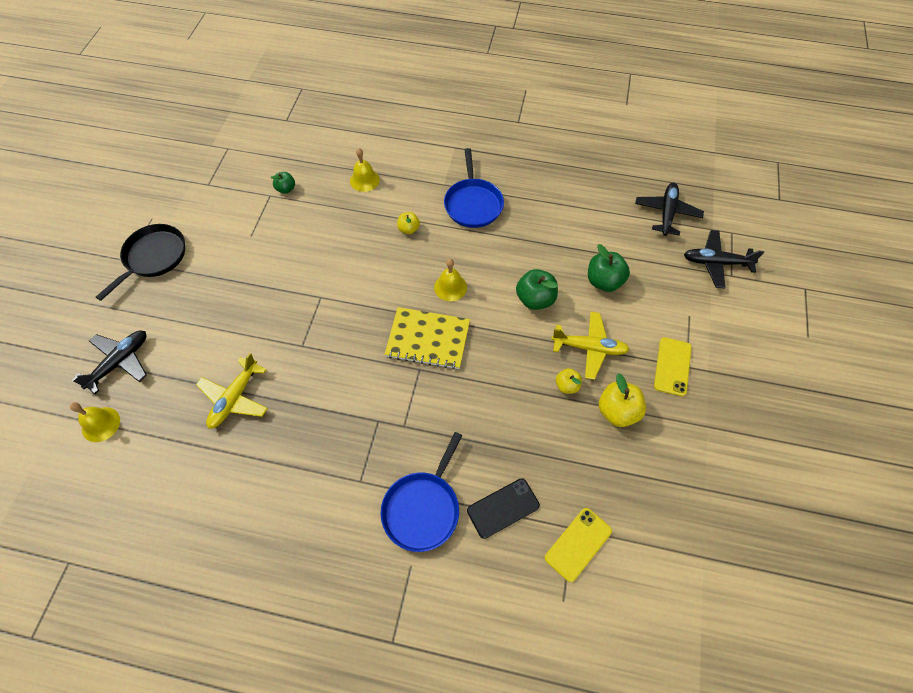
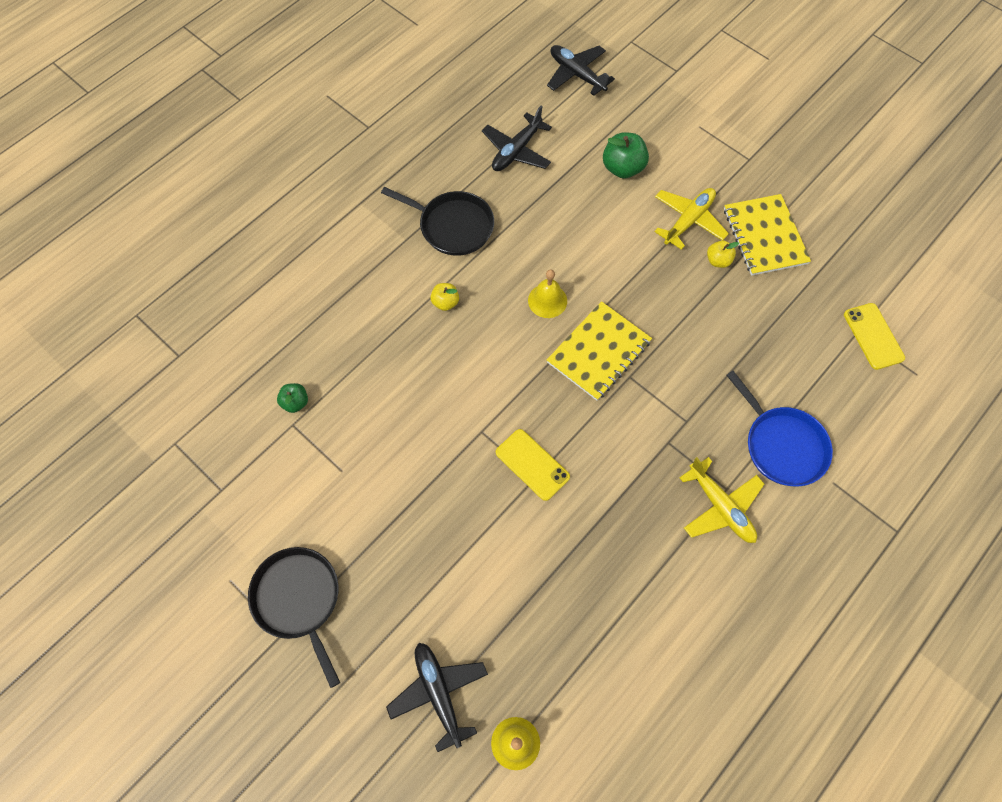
camera: 60 degrees left, 5 degrees up
yellow plane [196,353,268,429] -> yellow plane moved to [679,457,764,543]
yellow bell [350,148,380,192] -> none
blue pan [444,148,504,228] -> black pan [381,187,494,256]
black phone [467,478,540,539] -> none
green apple [516,269,558,310] -> none
yellow apple [599,373,646,427] -> yellow notebook [724,194,811,276]
yellow phone [654,337,692,397] -> yellow phone moved to [496,429,570,501]
black plane [684,230,764,289] -> black plane moved to [482,106,552,171]

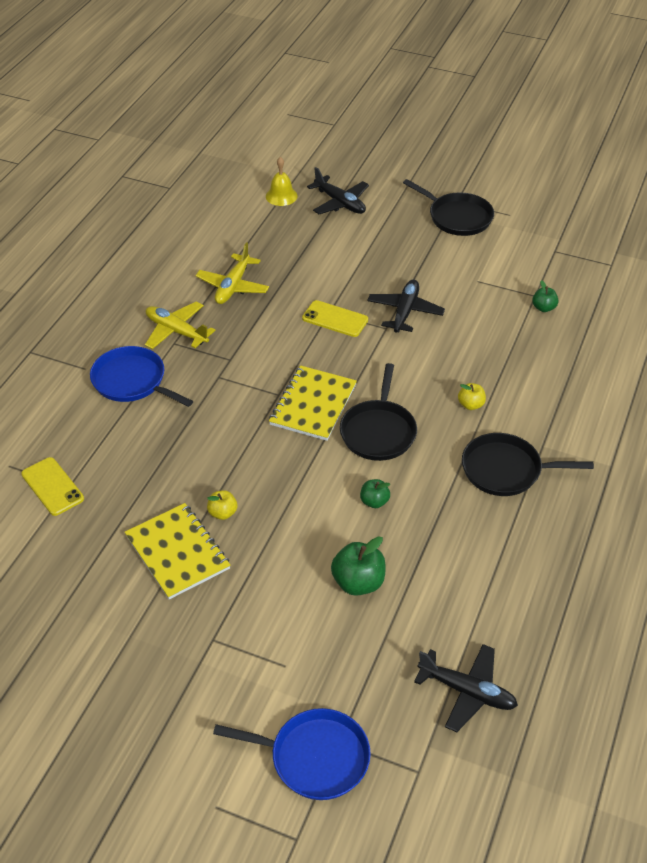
camera: 160 degrees right, 20 degrees down
black plane [482,106,552,171] -> black plane moved to [367,280,445,333]
yellow bell [528,269,567,318] -> black pan [340,363,417,461]
yellow plane [654,188,729,250] -> yellow plane moved to [196,242,269,304]
none -> blue pan [213,708,371,800]
none -> green apple [360,479,390,508]

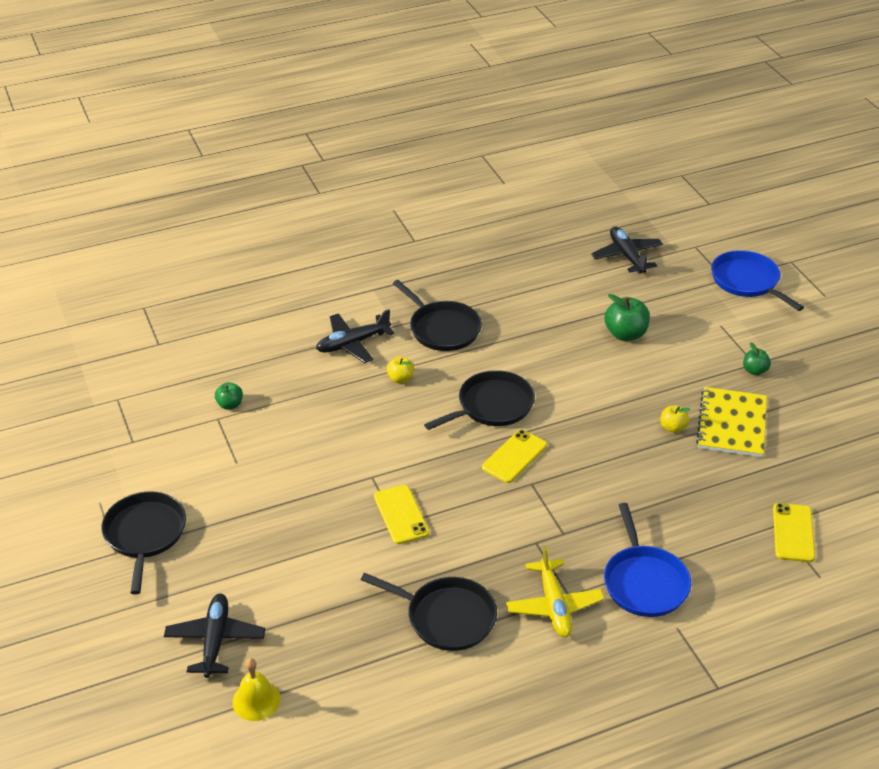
camera: 135 degrees left, 5 degrees down
yellow plane [196,242,269,304] -> black pan [361,573,497,651]
yellow notebook [269,365,357,441] -> yellow phone [482,430,547,483]
green apple [360,479,390,508] -> green apple moved to [743,342,771,375]
black plane [367,280,445,333] -> black plane moved to [316,309,394,363]

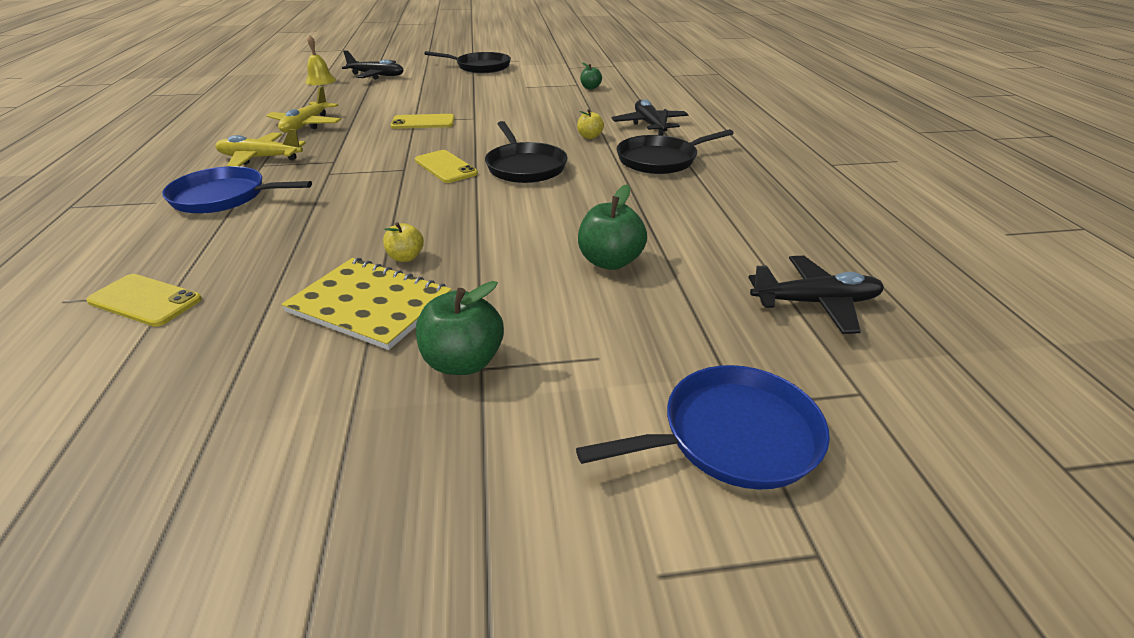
camera: 105 degrees right, 5 degrees down
black pan [361,573,497,651] -> yellow plane [266,86,341,133]
green apple [743,342,771,375] -> green apple [416,281,504,375], size x1.71

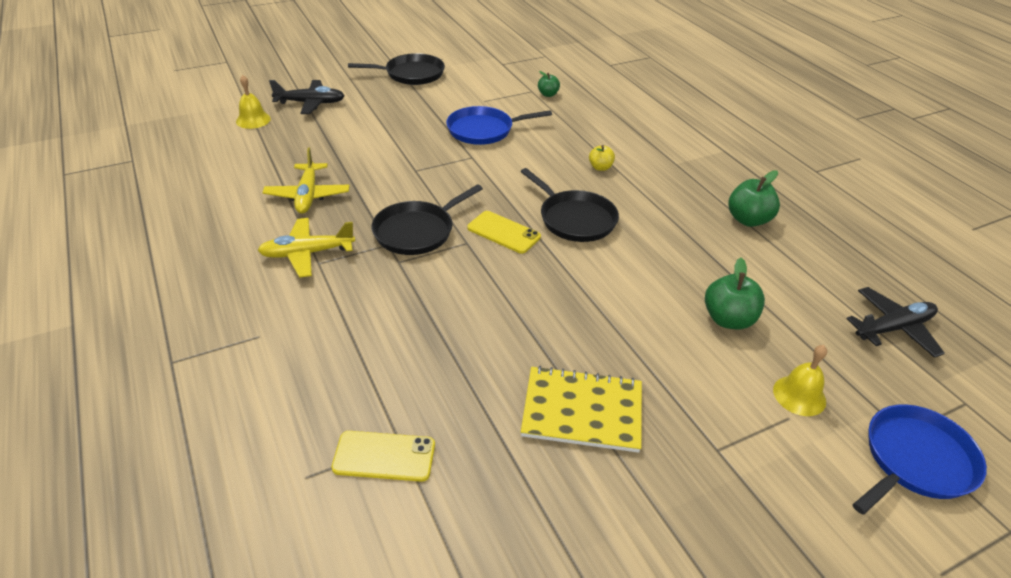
camera: 20 degrees left, 5 degrees up
blue pan [162,166,312,213] -> blue pan moved to [446,106,552,145]
yellow apple [383,222,424,262] -> none
yellow phone [391,114,455,129] -> none
green apple [416,281,504,375] -> green apple moved to [728,170,780,227]
black plane [612,99,688,135] -> none
black pan [617,129,734,174] -> black pan moved to [372,184,483,255]
none -> yellow bell [773,345,827,416]

